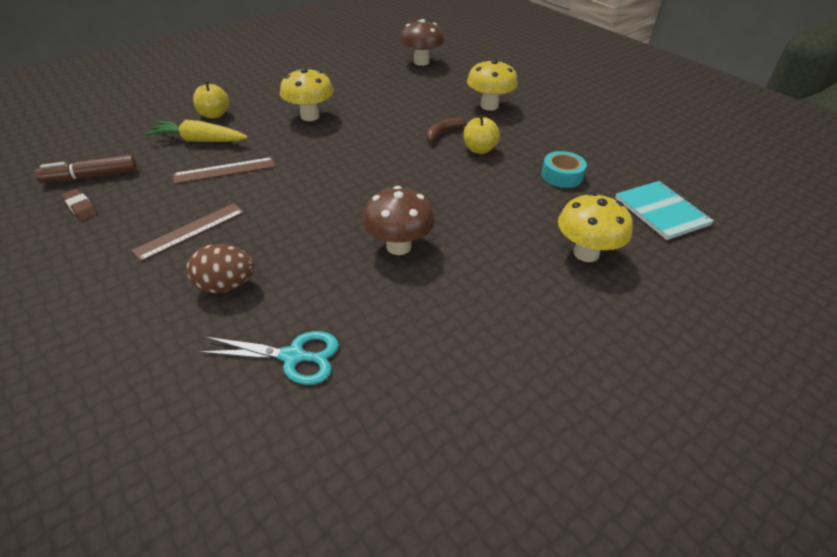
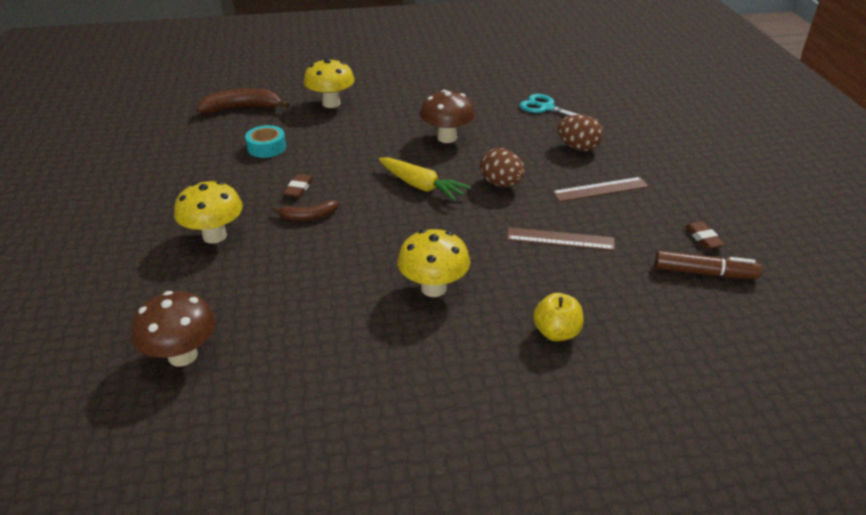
camera: 150 degrees left, 5 degrees down
yellow carrot [145,120,248,142] -> yellow carrot moved to [379,157,471,201]
yellow apple [463,115,500,154] -> brown eraser [284,174,313,198]
turquoise notebook [615,181,714,240] -> brown banana [196,88,290,114]
none -> brown egg [480,148,525,187]

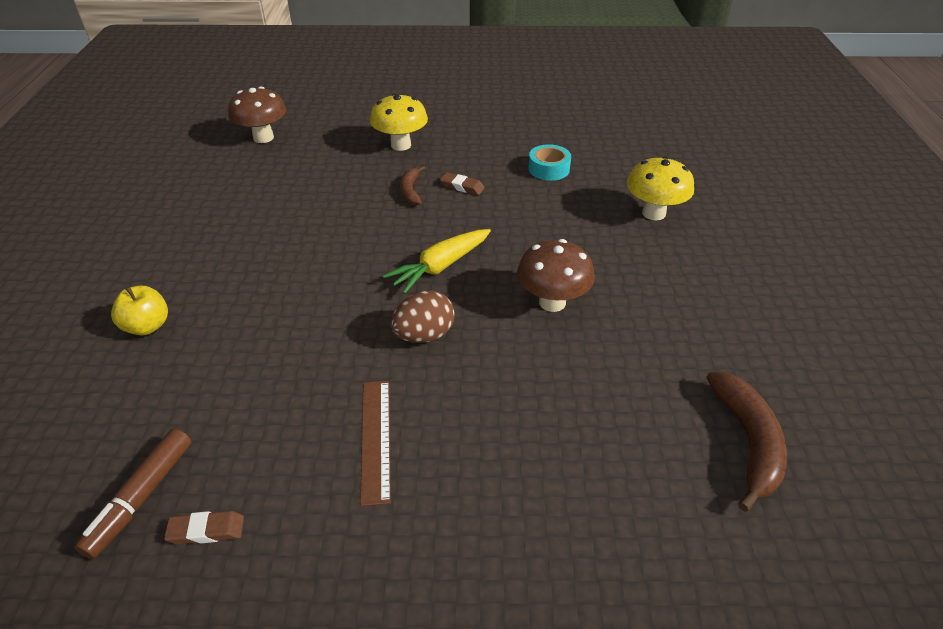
camera: 100 degrees right, 5 degrees up
brown banana [196,88,290,114] -> brown banana moved to [706,372,787,512]
yellow mushroom [397,229,470,297] -> none
brown ruler [507,227,615,250] -> none
turquoise scissors [520,94,600,121] -> none
brown egg [557,115,604,151] -> none

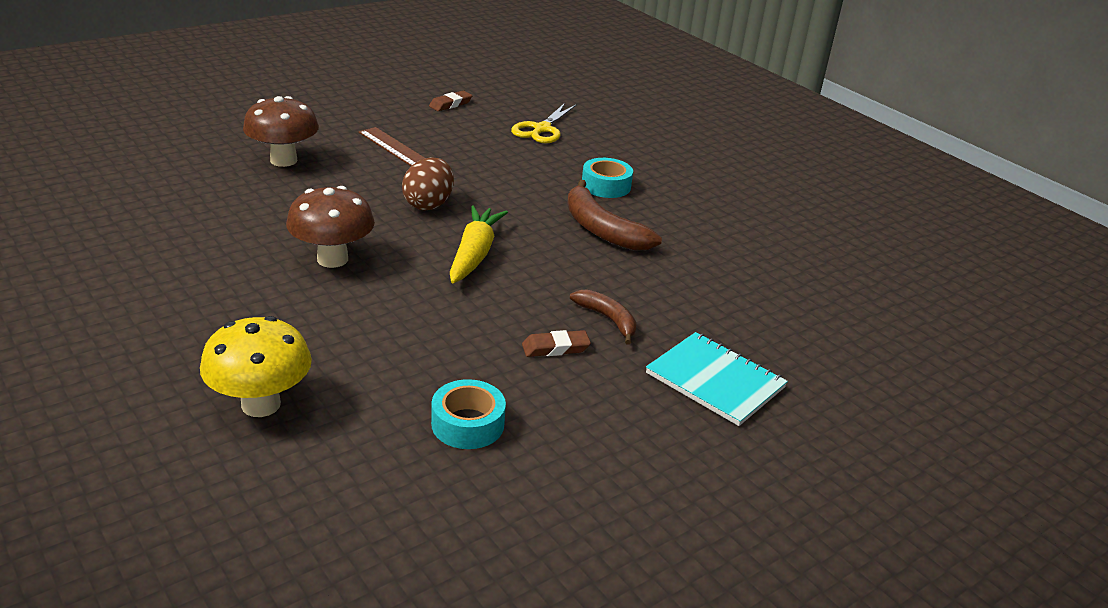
camera: 140 degrees right, 10 degrees down
brown marker [74,429,191,559] -> none
yellow apple [111,286,168,335] -> none
brown mushroom [228,86,286,143] -> brown mushroom moved to [243,96,319,167]
yellow mushroom [370,93,428,151] -> turquoise notebook [646,332,788,426]
brown banana [706,372,787,512] -> brown banana moved to [567,180,662,251]
none -> yellow scissors [511,103,577,143]
none -> turquoise tape [582,158,633,198]

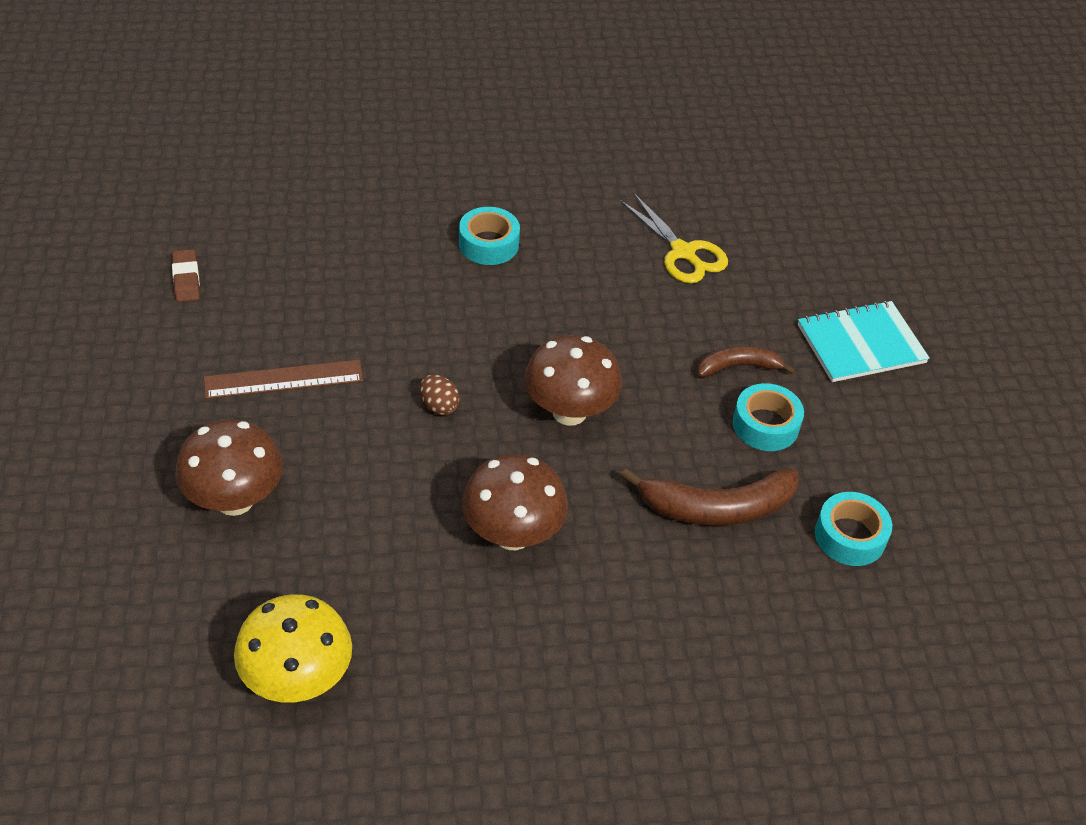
camera: 60 degrees left, 15 degrees up
yellow mushroom [200,316,312,417] -> yellow mushroom moved to [234,594,352,703]
brown egg [402,157,454,210] -> brown egg [419,374,460,415], size x0.58
yellow carrot [450,205,508,283] -> brown mushroom [524,335,622,426]
yellow scissors [511,103,577,143] -> yellow scissors moved to [620,193,728,283]
brown eraser [522,330,591,357] -> turquoise tape [733,383,804,451]
brown banana [567,180,662,251] -> brown banana moved to [621,468,798,526]

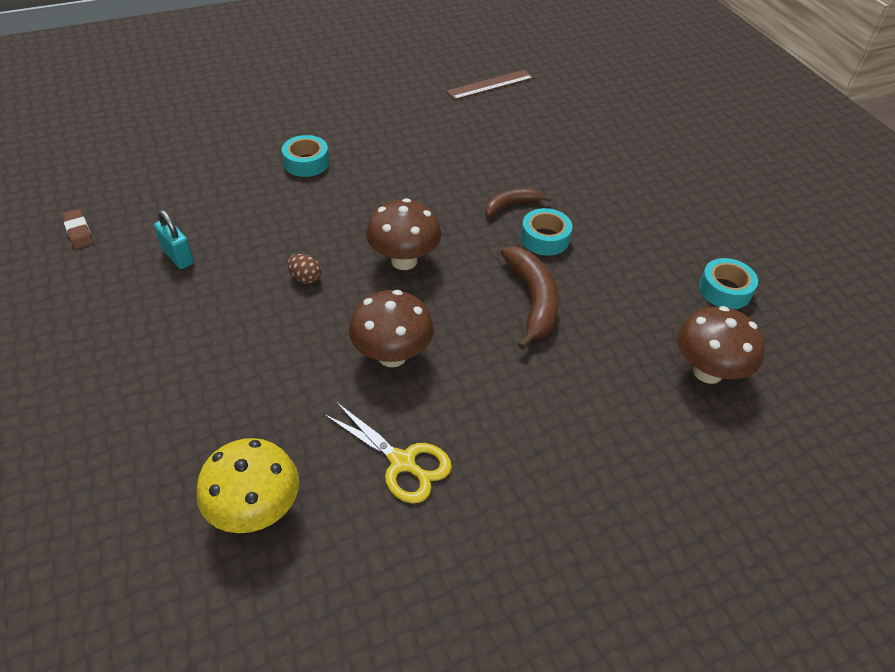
camera: 15 degrees left, 0 degrees up
brown mushroom [175,419,283,516] -> brown mushroom moved to [677,306,765,384]
brown ruler [204,360,363,399] -> brown ruler moved to [446,70,534,100]
yellow scissors [620,193,728,283] -> yellow scissors moved to [324,402,452,503]
brown banana [621,468,798,526] -> brown banana turned 75 degrees counterclockwise [501,247,559,350]
turquoise notebook [798,301,930,382] -> none
turquoise tape [815,492,892,566] -> turquoise tape moved to [699,258,758,309]
none -> turquoise padlock [154,210,194,269]

